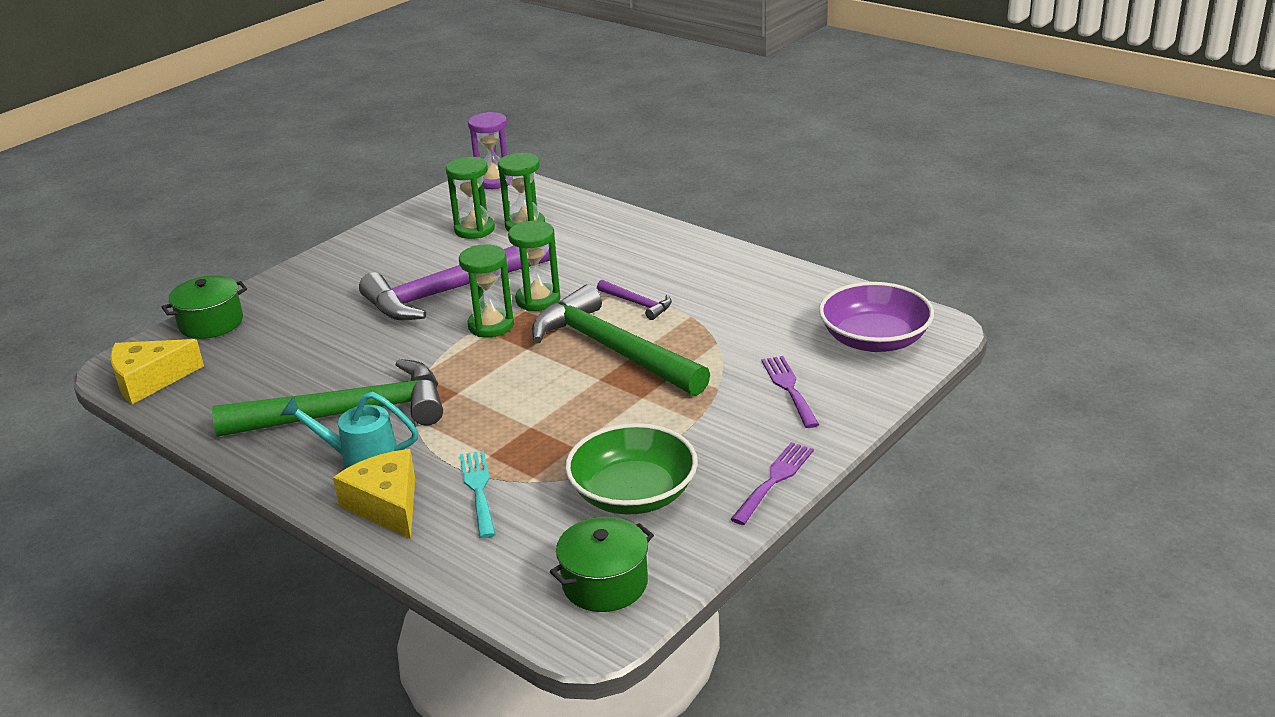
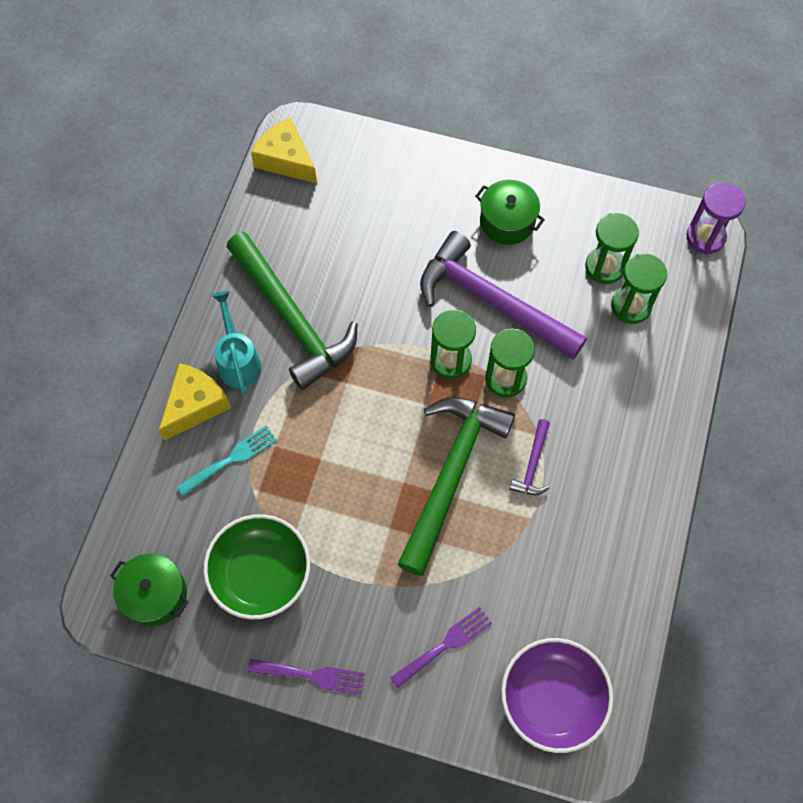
camera: 65 degrees right, 35 degrees up
green pot [162,275,247,339] -> green pot moved to [475,180,545,245]

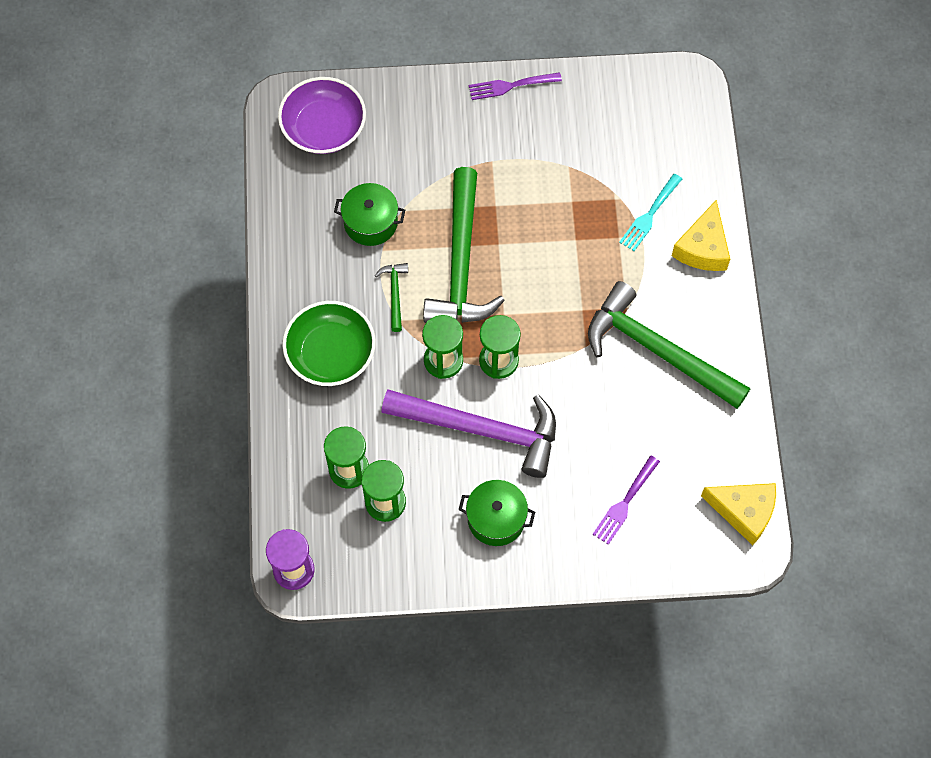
camera: 160 degrees right, 0 degrees up
green pot [110,554,189,626] -> green pot moved to [334,183,405,246]
green bowl [203,514,310,619] -> green bowl moved to [282,301,376,386]
turquoise watering can [212,291,262,395] -> none
purple fork [390,607,492,689] -> purple fork moved to [592,456,660,545]
purple hammer [510,419,550,495] -> green hammer [375,263,408,332]

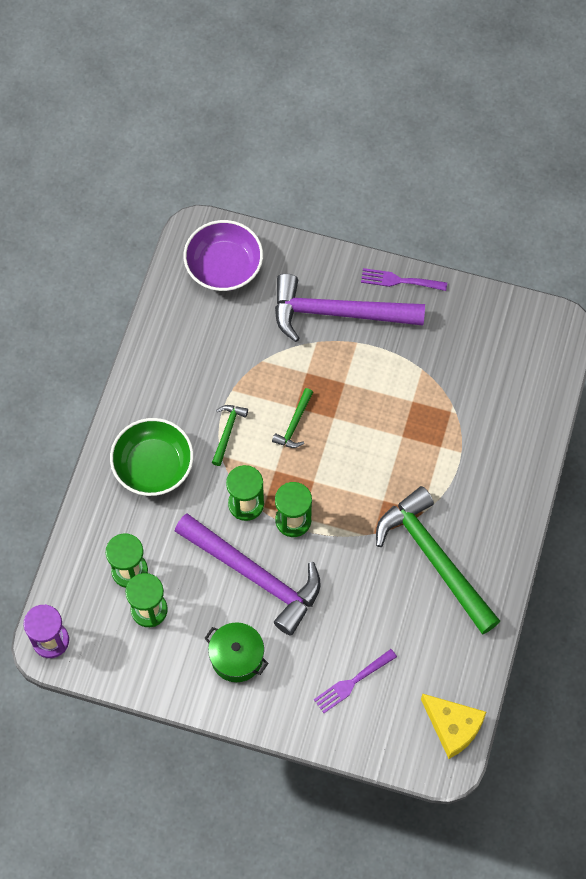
camera: 20 degrees right, 0 degrees up
green pot [334,183,405,246] -> none
green hammer [423,167,505,323] -> green hammer [272,388,313,448], size x0.43
turquoise fork [619,174,682,251] -> none
yellow cheese [672,200,730,271] -> none
none -> purple hammer [275,274,425,342]

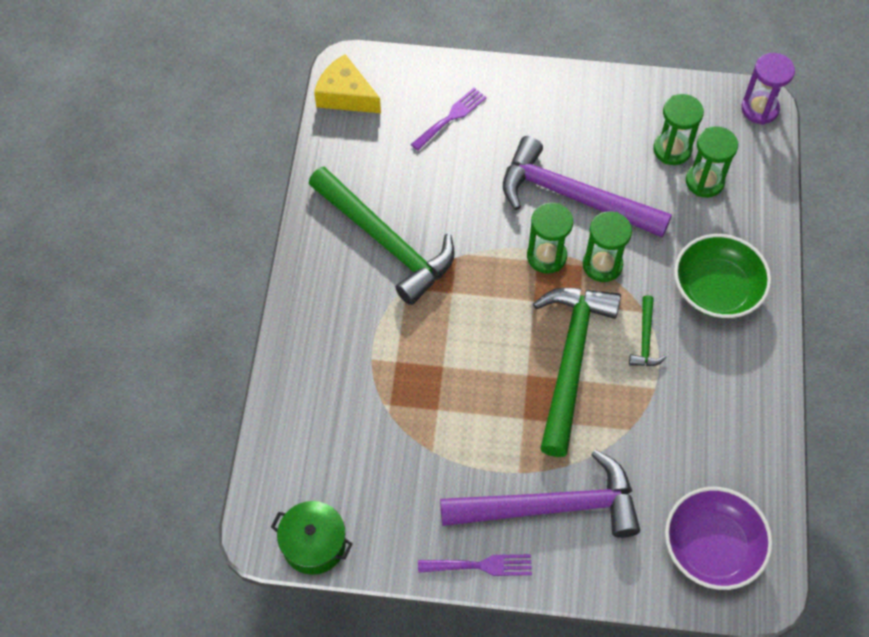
camera: 170 degrees right, 5 degrees down
green pot [204,622,269,682] -> green pot moved to [271,501,353,575]
green hammer [272,388,313,448] -> green hammer [533,288,621,457], size x2.34

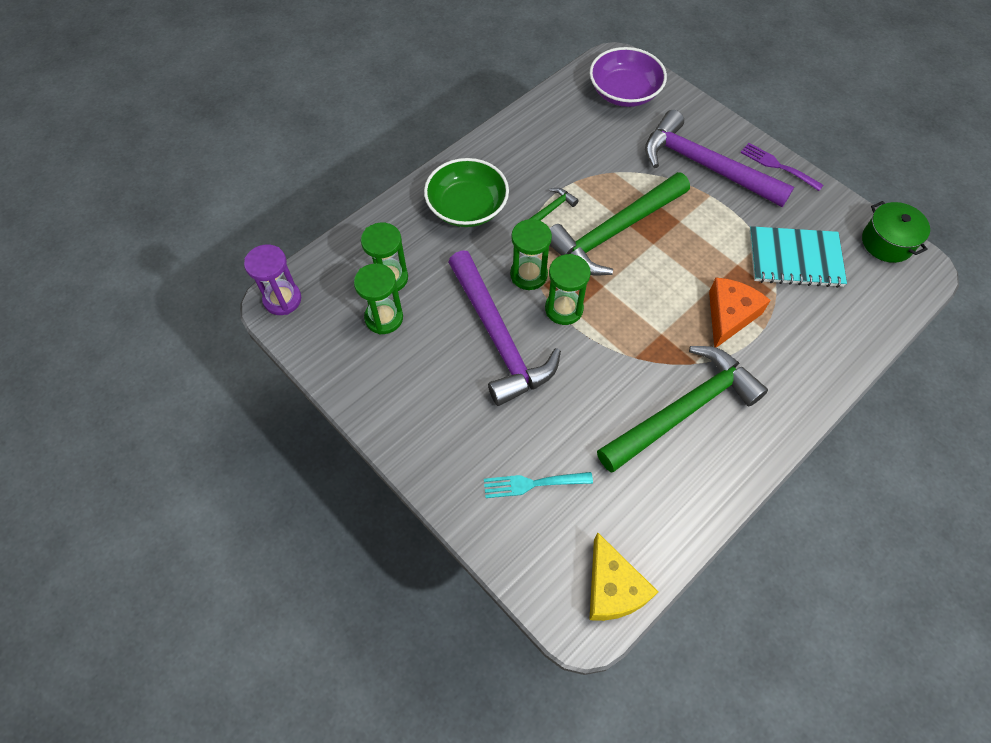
camera: 140 degrees left, 0 degrees up
green hammer [308,167,455,305] -> green hammer turned 60 degrees clockwise [597,346,768,472]
purple fork [411,88,487,151] -> turquoise fork [484,472,593,498]
none -> orange cheese [709,278,771,348]
none -> turquoise notebook [749,226,847,288]

